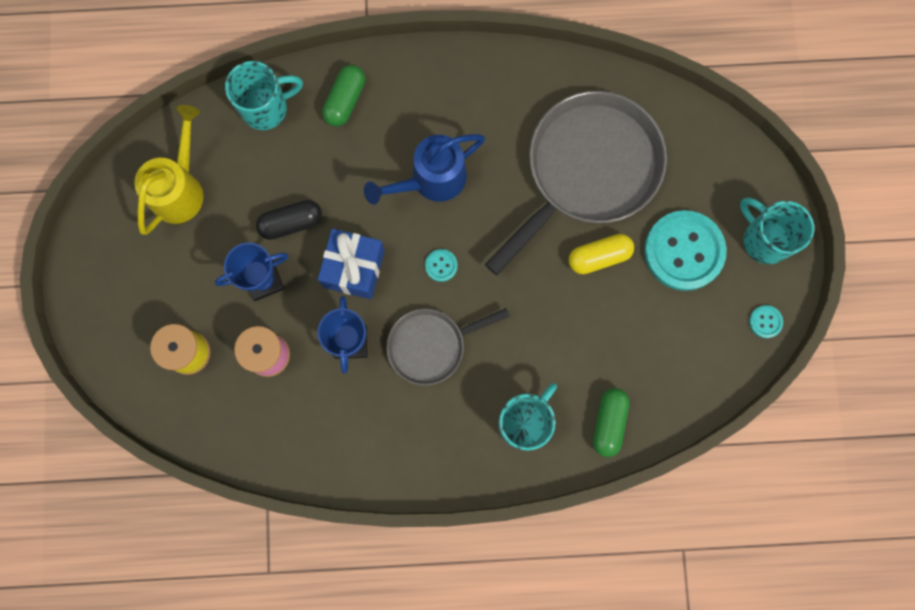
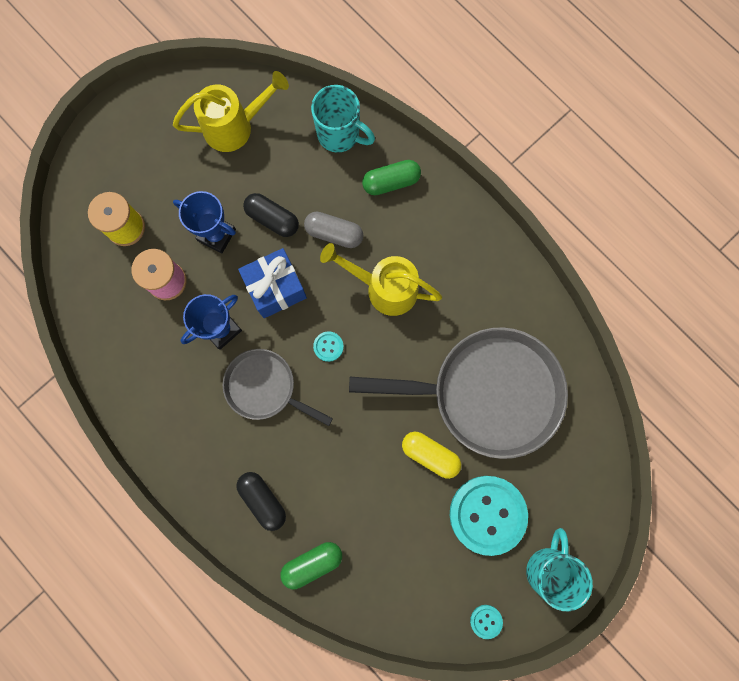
camera: 50 degrees right, 0 degrees up
blue watering can [364,134,485,205] -> yellow watering can [320,243,442,316]
turquoise mug [499,383,557,450] -> black capsule [236,472,286,531]
none -> grey capsule [304,211,363,248]

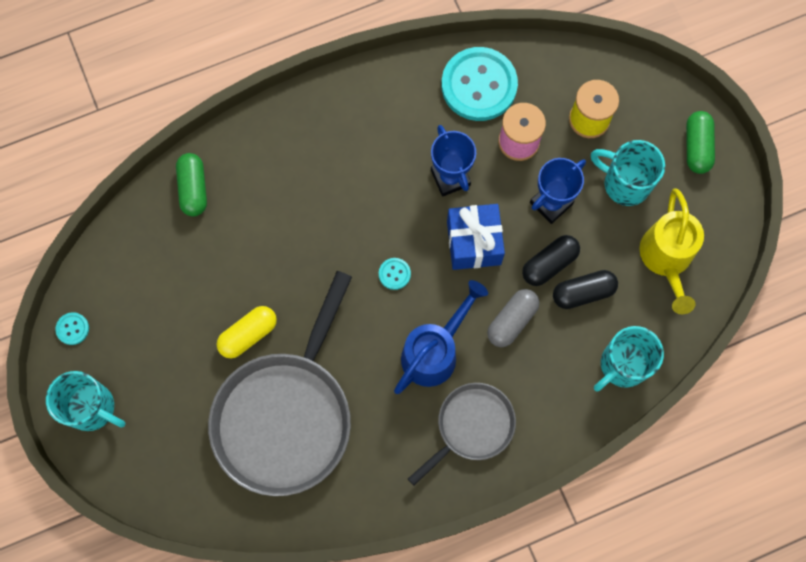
camera: 110 degrees right, 5 degrees down
grey pan [223,349,333,426] -> grey pan moved to [408,383,516,486]
black capsule [236,472,286,531] -> black capsule moved to [553,270,618,309]
yellow watering can [320,243,442,316] -> blue watering can [394,280,488,394]
green capsule [362,160,421,195] -> green capsule moved to [686,111,715,174]
turquoise button [450,476,528,556] -> turquoise button moved to [441,47,518,121]
none -> turquoise mug [591,140,665,206]

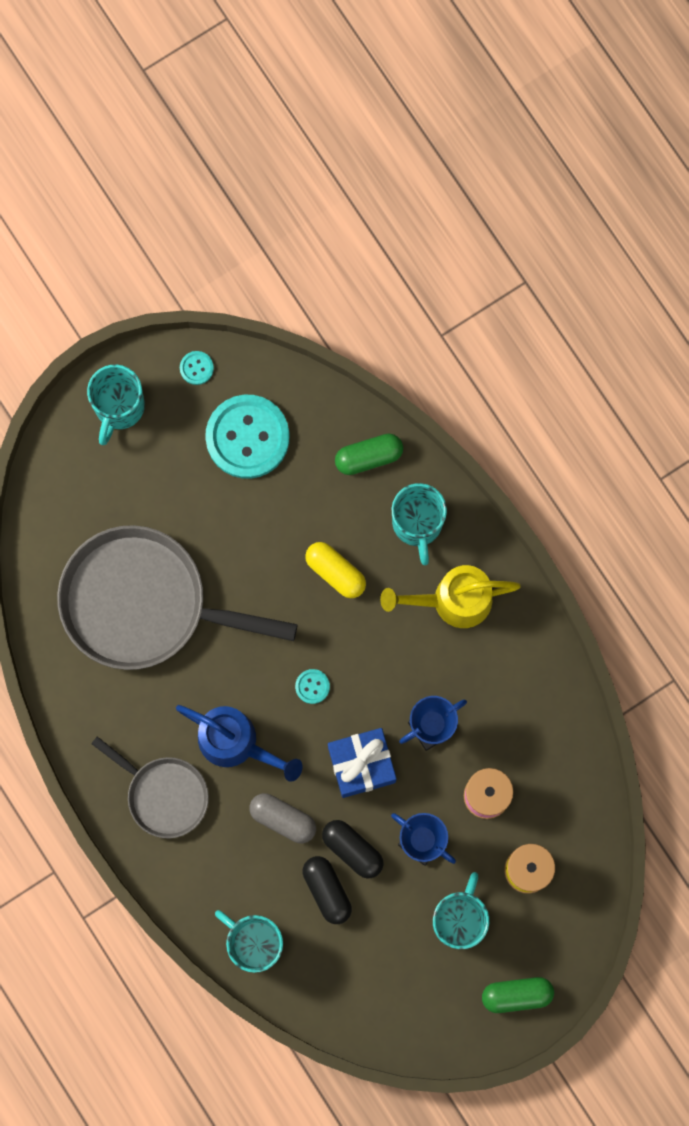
camera: 80 degrees right, 5 degrees up
yellow capsule [216,306,277,358] -> yellow capsule moved to [305,542,366,598]
turquoise button [441,47,518,121] -> turquoise button moved to [205,395,290,479]
yellow watering can [640,188,704,314] -> yellow watering can moved to [380,565,521,628]
none -> turquoise mug [392,483,447,565]

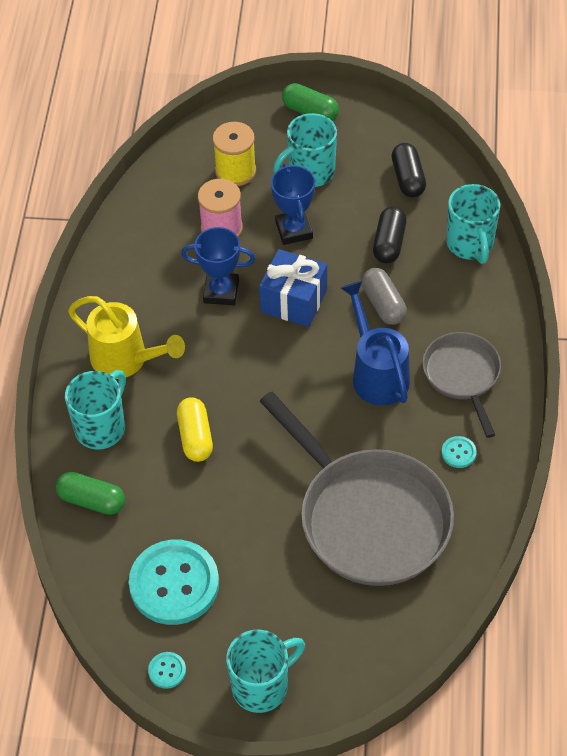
camera: 140 degrees left, 25 degrees down
turquoise button [295,669,330,704] -> turquoise button moved to [441,436,477,468]
black capsule [322,820,384,878] -> black capsule moved to [392,143,426,197]

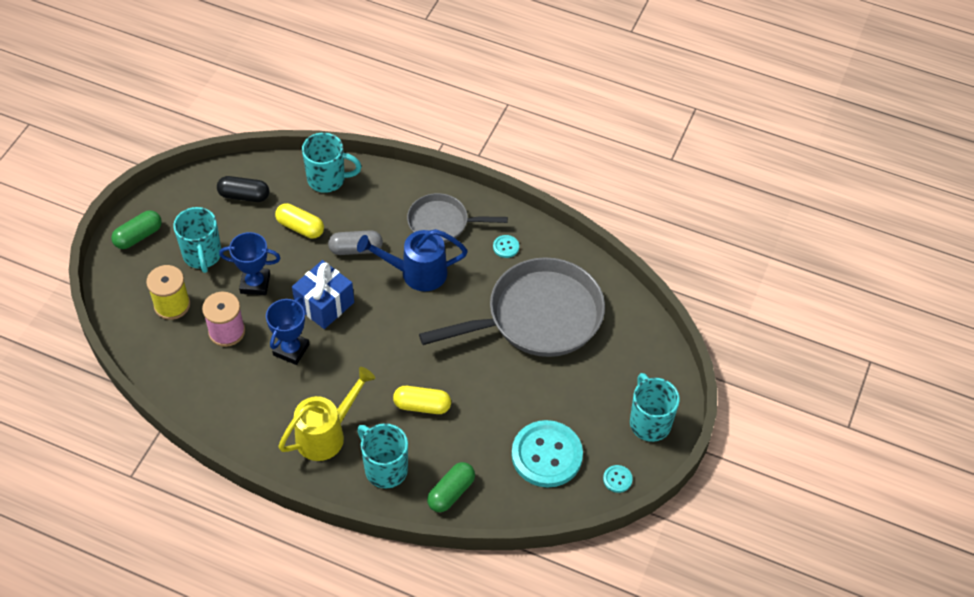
camera: 75 degrees left, 0 degrees up
black capsule [373,206,406,263] -> yellow capsule [275,203,324,239]

